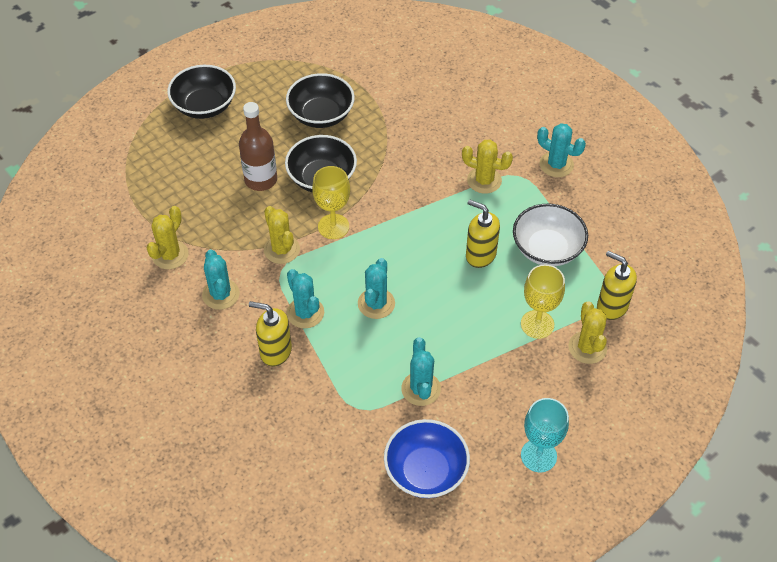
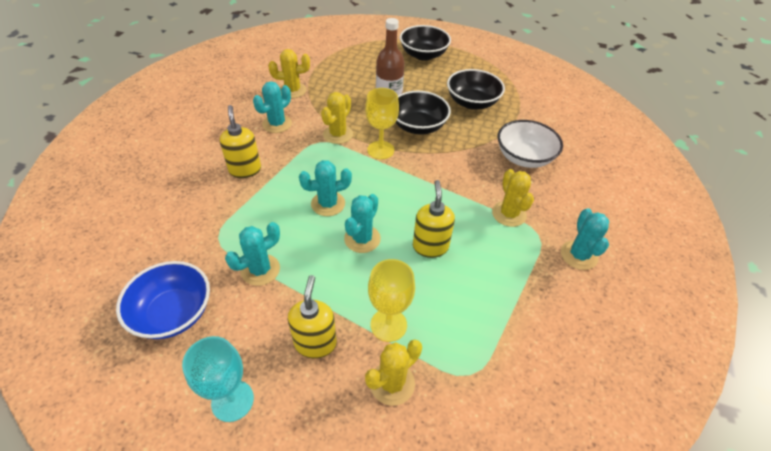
camera: 55 degrees right, 5 degrees down
turquoise cactus [286,269,324,328] -> turquoise cactus moved to [344,194,381,253]
white bowl [513,204,588,266] -> white bowl moved to [498,120,563,168]
yellow soap dispenser [597,251,637,320] -> yellow soap dispenser moved to [288,275,337,358]

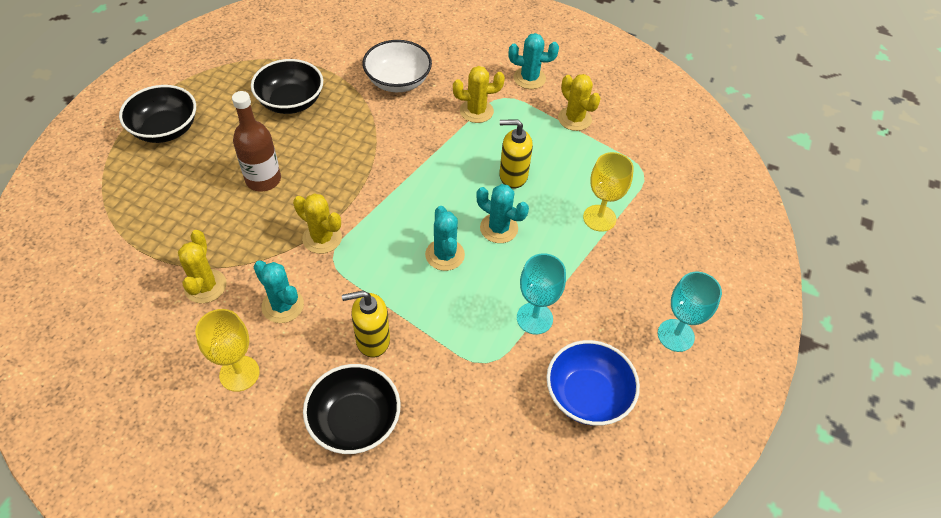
camera: 85 degrees left, 5 degrees up
turquoise cactus [225,222,280,286] -> turquoise goblet [517,253,566,334]
yellow soap dispenser [288,275,337,358] -> none
yellow goblet [365,88,399,159] -> yellow goblet moved to [195,309,260,392]
yellow cactus [365,339,422,406] -> yellow cactus moved to [558,74,601,131]
black bowl [395,91,451,134] -> black bowl moved to [303,364,400,454]

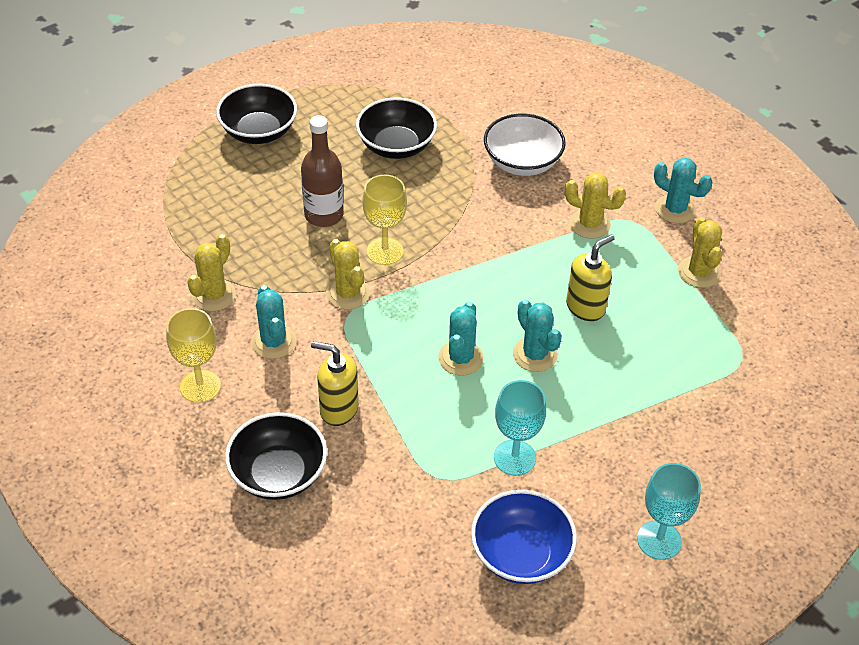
camera: 30 degrees right, 5 degrees down
yellow soap dispenser [499,120,533,189] -> yellow soap dispenser turned 105 degrees clockwise [566,234,615,321]
yellow goblet [583,152,634,232] -> yellow goblet moved to [362,175,407,265]

